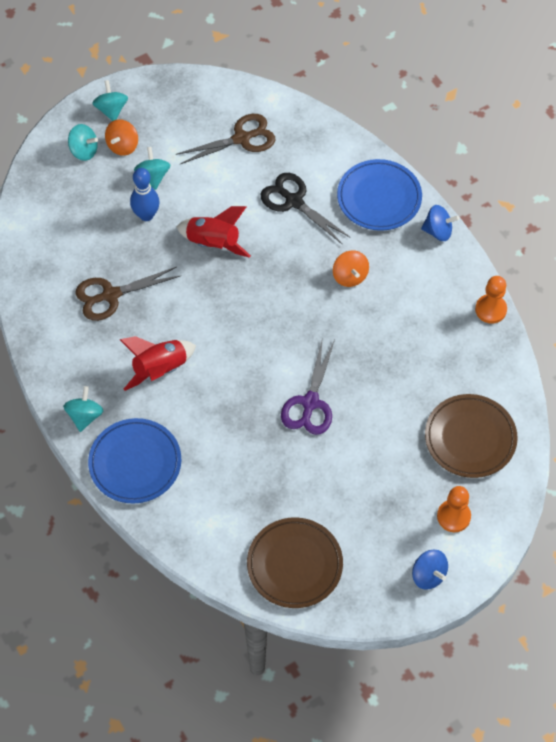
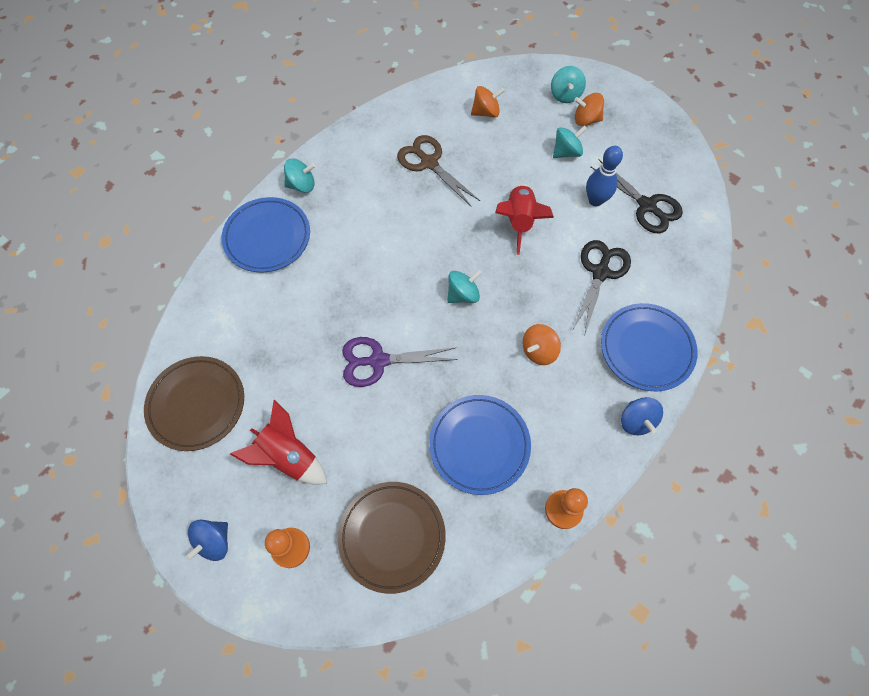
camera: 70 degrees right, 5 degrees up
turquoise spinning top [92,80,128,121] -> turquoise spinning top moved to [447,269,482,303]
red rocket [120,336,196,391] -> red rocket moved to [230,400,327,485]
blue bowling pin [130,168,160,221] -> blue bowling pin moved to [586,146,623,206]
brown scissors [175,114,275,164] -> black scissors [591,160,683,233]
none -> blue plate [429,395,531,495]
none -> orange spinning top [471,86,505,118]

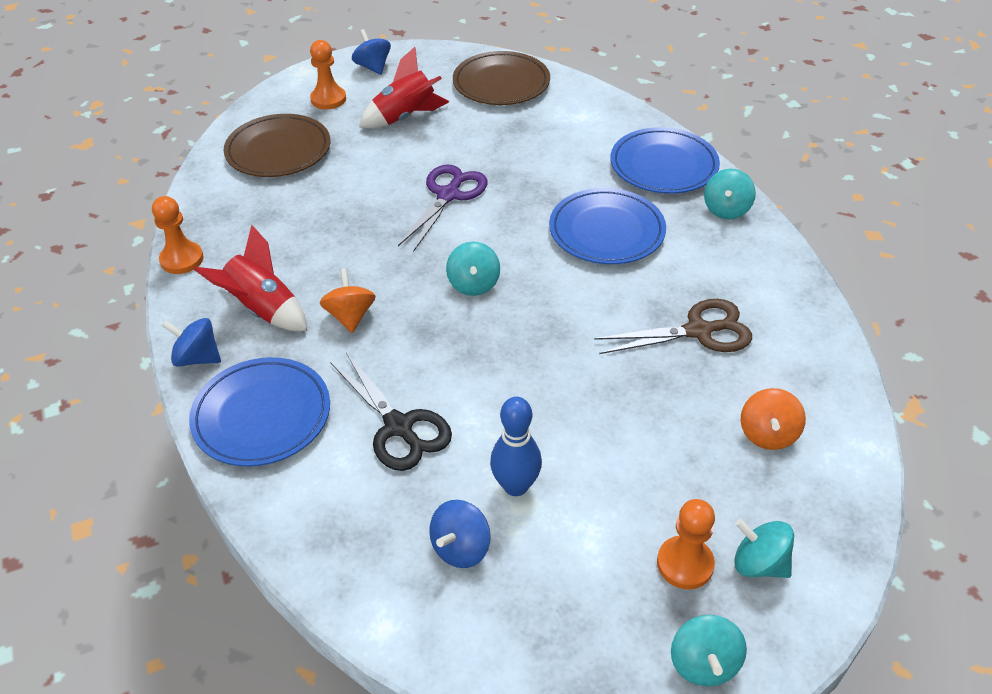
camera: 120 degrees right, 20 degrees down
blue plate [429,395,531,495] -> blue plate moved to [549,188,666,264]
red rocket [495,184,554,255] -> red rocket moved to [194,225,307,331]
turquoise spinning top [553,125,587,158] -> turquoise spinning top moved to [671,615,747,686]
orange spinning top [574,93,604,126] -> orange pawn [657,499,715,589]
black scissors [591,160,683,233] -> blue spinning top [429,500,491,568]

